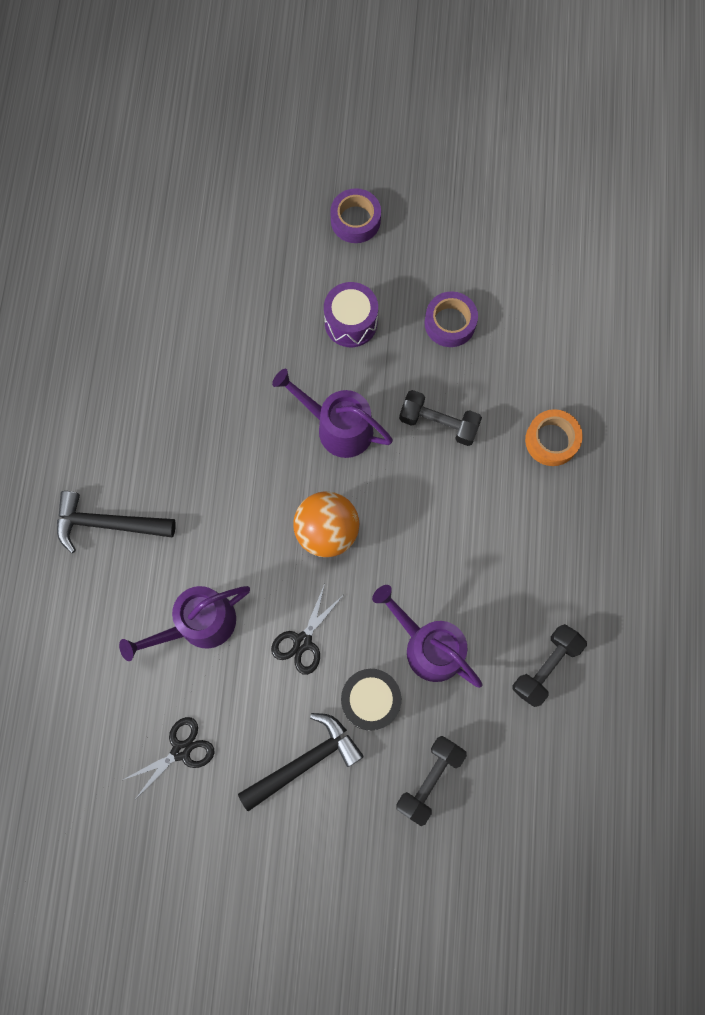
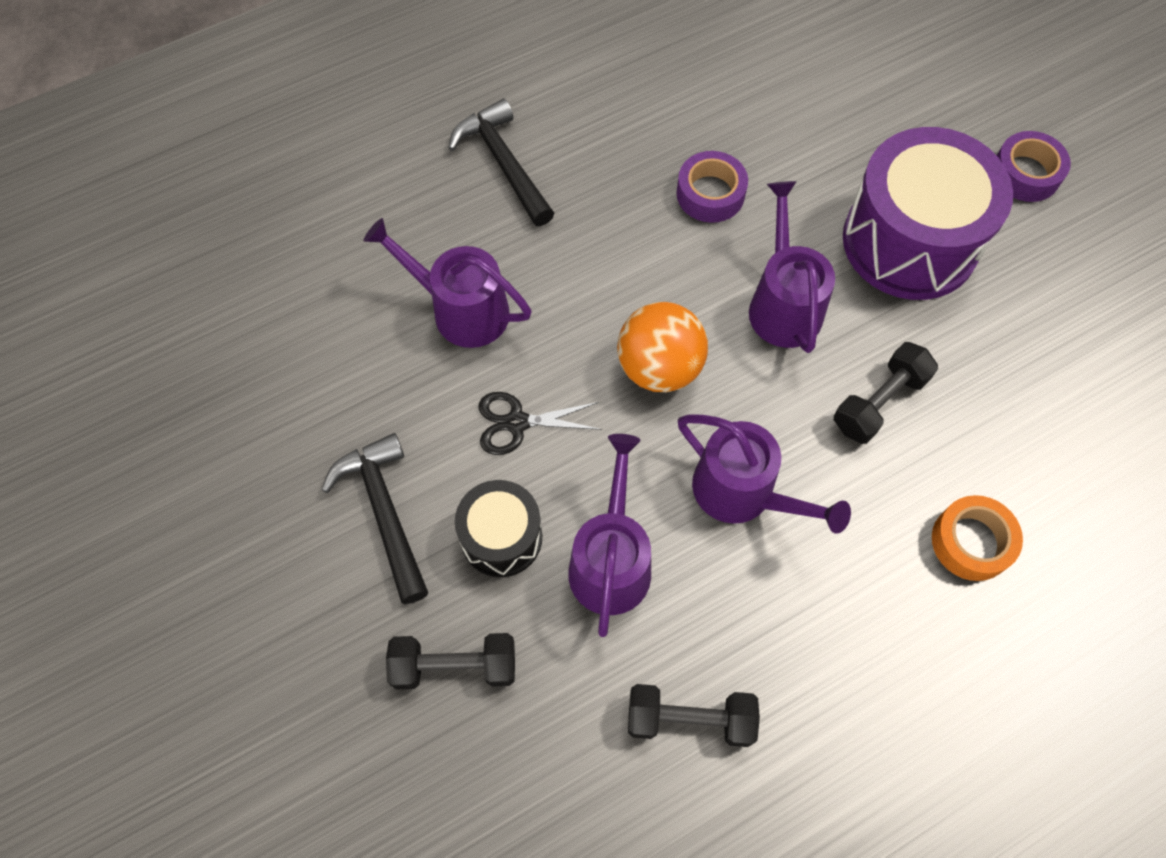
camera: 55 degrees right, 10 degrees down
black scissors [123,717,215,798] -> none
black hammer [238,713,364,811] -> black hammer turned 135 degrees counterclockwise [322,433,428,604]
purple drum [324,282,378,347] -> purple drum [843,127,1013,300], size x1.87
black dumbbell [399,390,482,446] -> black dumbbell turned 60 degrees clockwise [834,342,938,444]
purple tape [425,291,478,347] -> purple tape moved to [676,151,748,223]
none -> purple watering can [678,414,851,534]

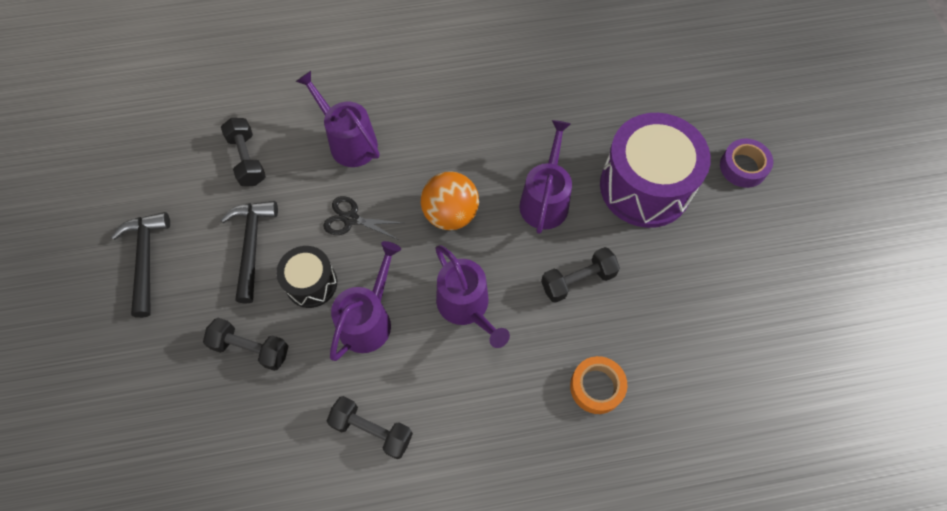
camera: 20 degrees right, 0 degrees up
black hammer [448,99,554,226] -> black hammer moved to [111,212,170,318]
purple tape [676,151,748,223] -> none
none -> black dumbbell [221,118,266,186]

